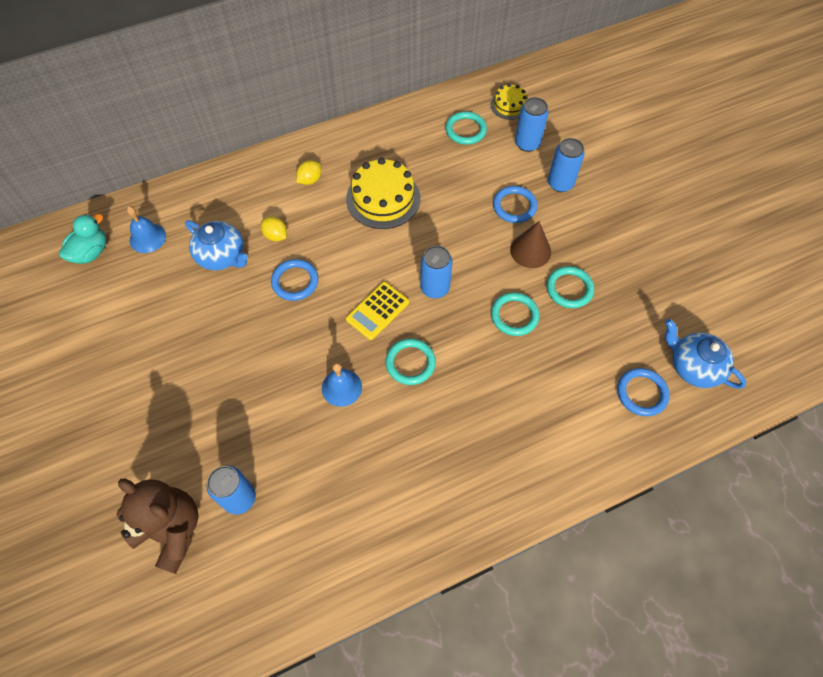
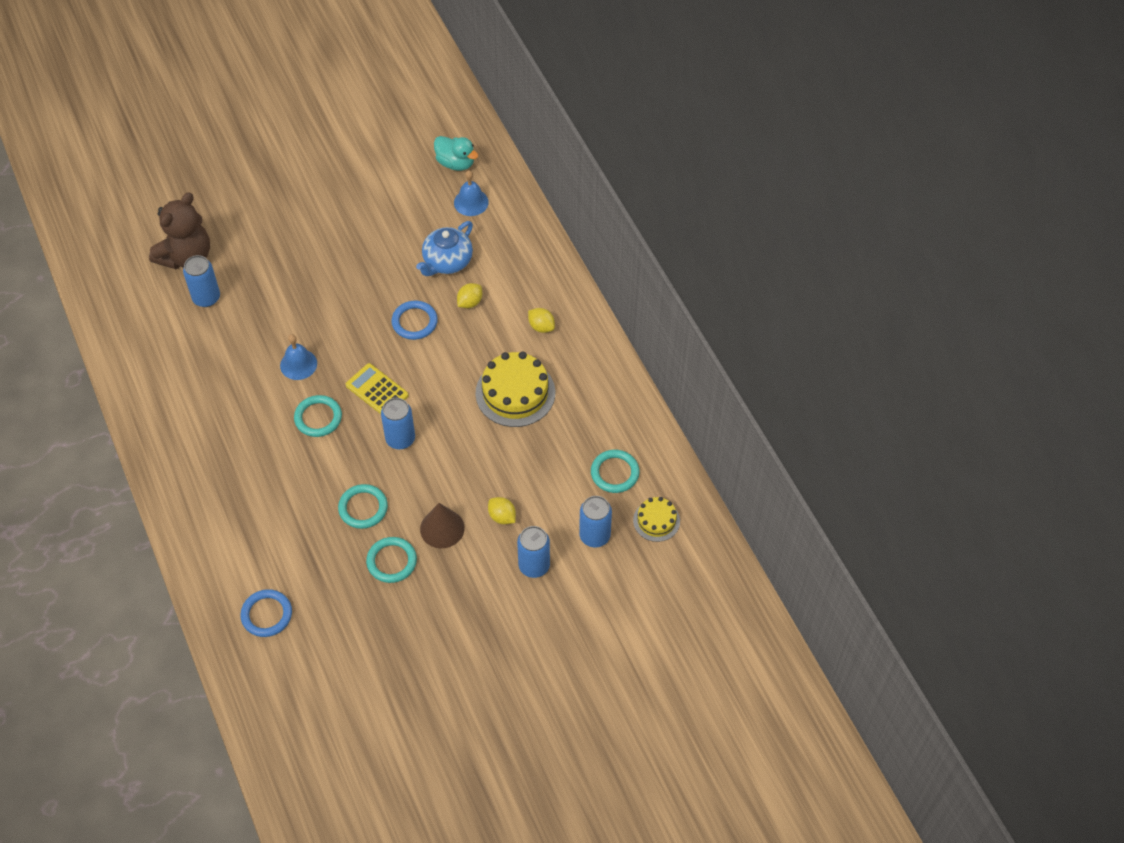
camera: 90 degrees right, 5 degrees down
blue ring [493,186,537,223] -> yellow lemon [488,497,516,524]
blue teapot [665,319,747,389] -> none

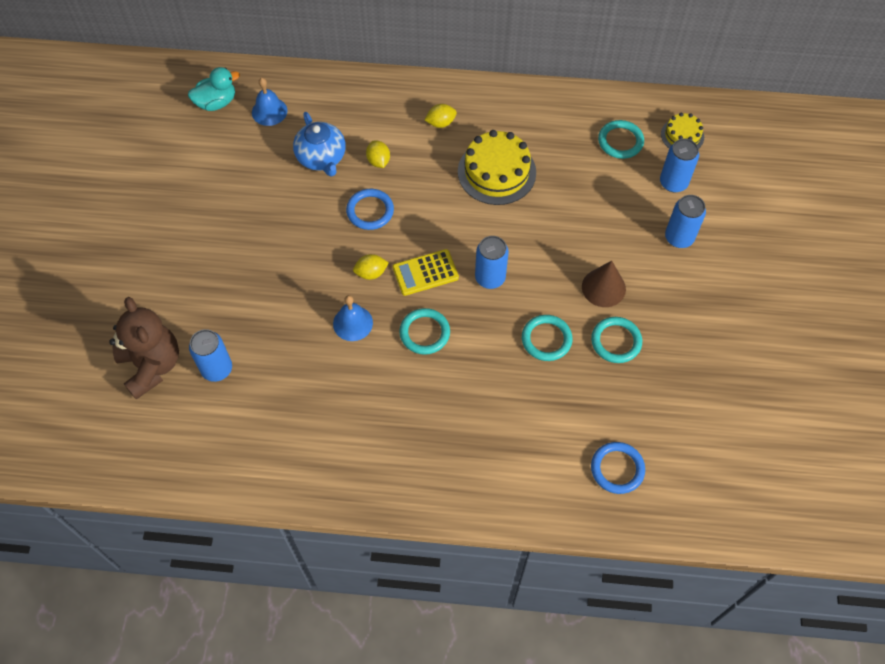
camera: 60 degrees left, 5 degrees up
yellow lemon [488,497,516,524] -> yellow lemon moved to [353,254,389,280]

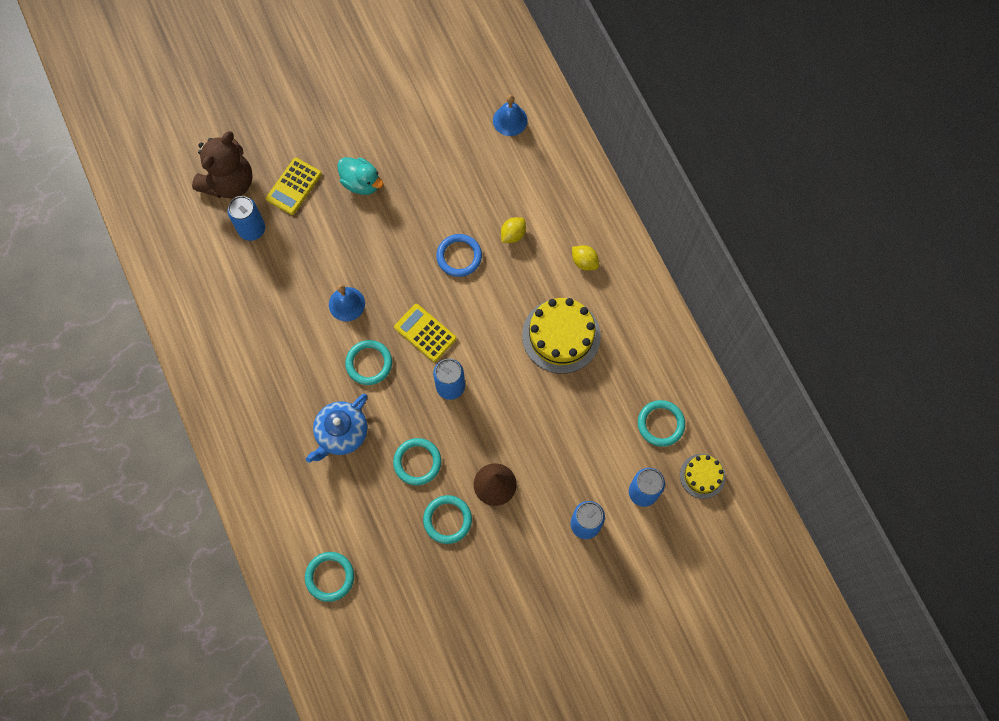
camera: 60 degrees right, 10 degrees up
turquoise duck [188,67,240,111] -> turquoise duck moved to [337,157,383,195]
blue teapot [293,112,346,177] -> blue teapot moved to [306,394,368,463]
yellow lemon [353,254,389,280] -> none
blue ring [591,442,645,494] -> turquoise ring [305,552,354,602]
none -> yellow calculator [266,158,322,215]

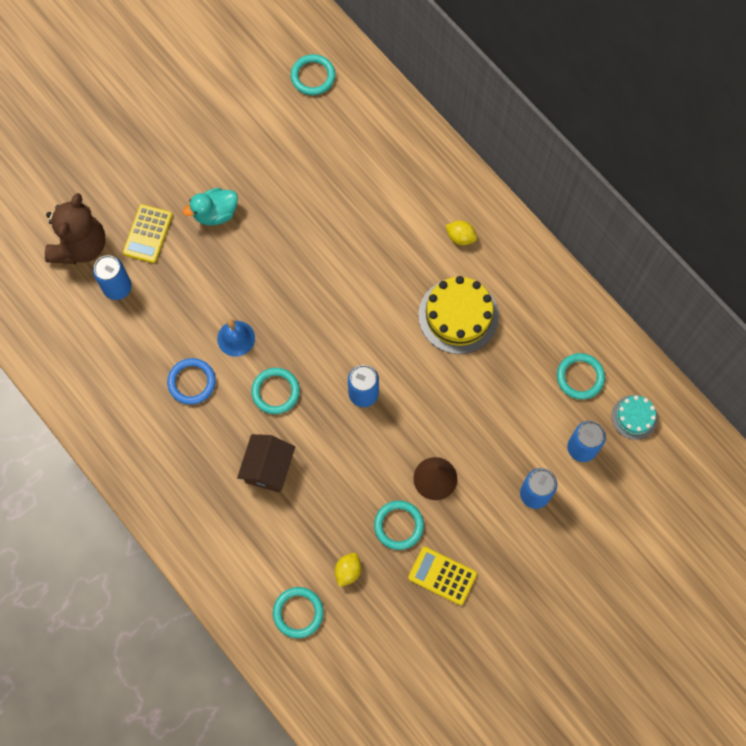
camera: 15 degrees left, 0 degrees up
blue teapot [306,394,368,463] -> brown house [237,434,295,493]
turquoise duck [337,157,383,195] -> turquoise duck turned 135 degrees clockwise [183,188,238,225]
turquoise ring [393,438,441,485] -> turquoise ring moved to [291,54,335,95]
yellow calculator [394,304,457,362] -> yellow calculator moved to [408,547,477,605]
blue ring [436,234,482,277] -> blue ring moved to [167,358,216,405]
blue bell [493,95,528,136] -> none
yellow lemon [501,217,526,243] -> yellow lemon moved to [335,553,361,587]
yellow cake [680,454,725,499] -> turquoise cake [612,395,658,440]

